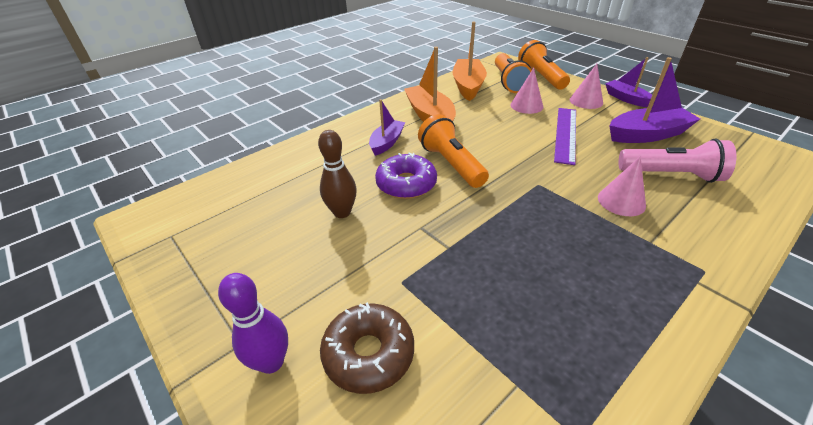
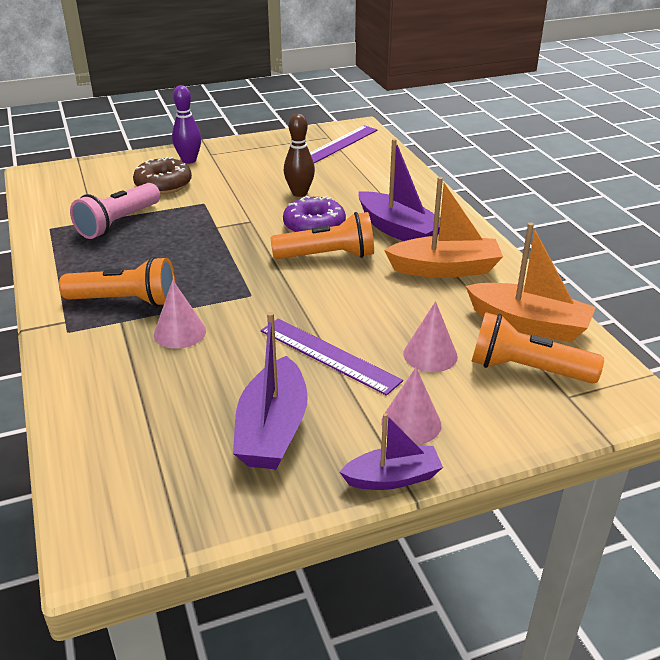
camera: 110 degrees right, 5 degrees down
purple boat [369,99,405,156] -> purple boat [358,139,440,241], size x1.58
orange flashlight [518,40,570,90] -> orange flashlight moved to [59,257,176,307]
pink flashlight [619,139,736,183] -> pink flashlight moved to [70,183,160,239]
none -> purple ruler [310,126,378,163]

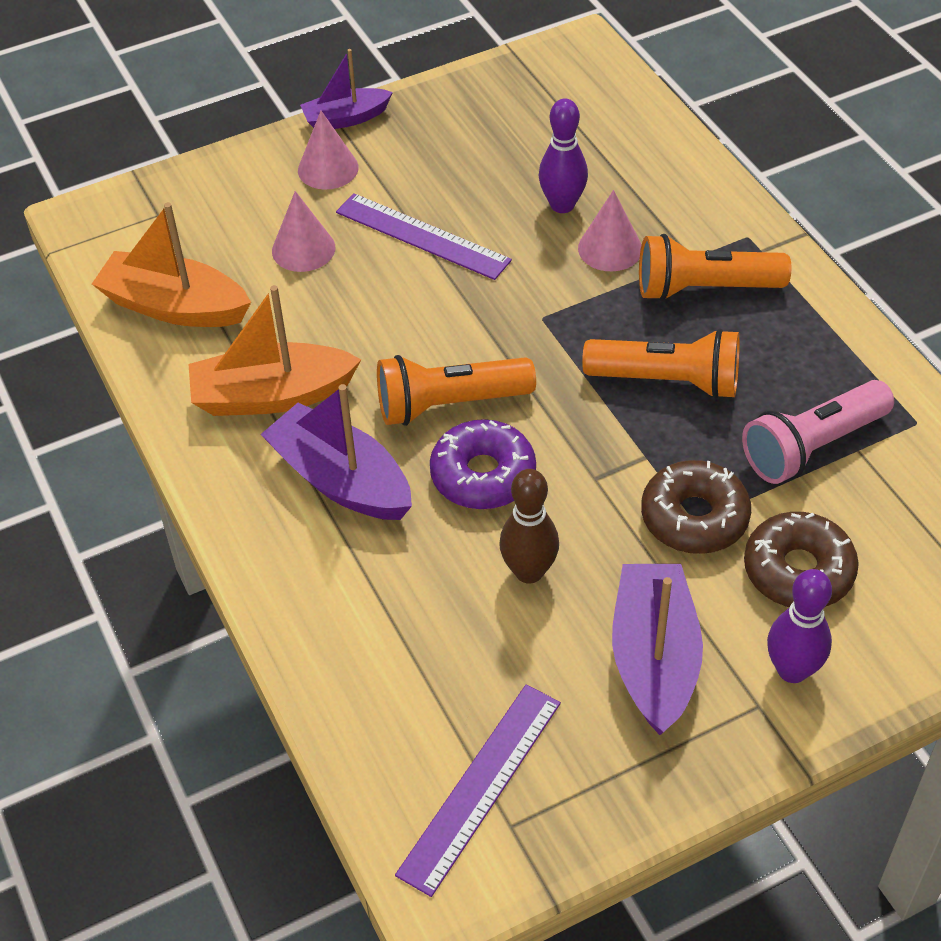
camera: 175 degrees right, 15 degrees up
pink flashlight [70,183,160,239] -> pink flashlight turned 150 degrees counterclockwise [742,380,894,484]
purple boat [233,312,308,470] -> purple boat moved to [612,564,703,735]
orange flashlight [471,312,604,384] -> orange flashlight moved to [582,328,740,399]
none -> purple bowling pin [539,99,588,213]
none -> brown donut [641,460,751,554]

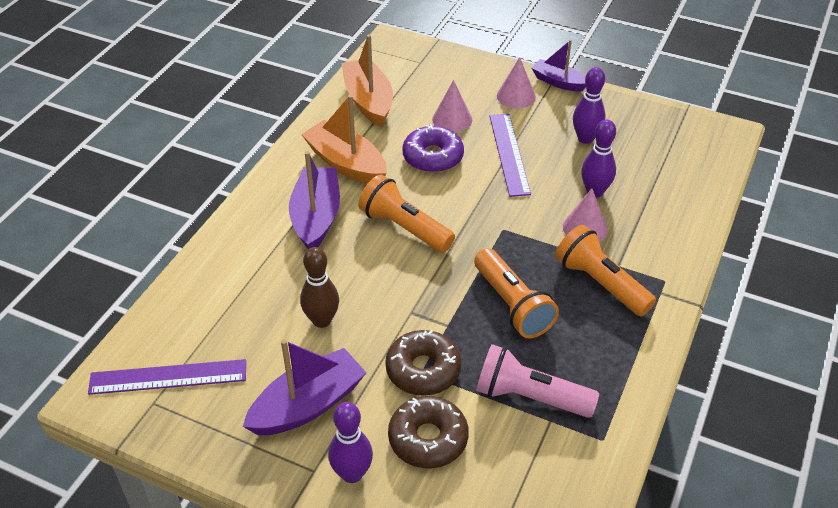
camera: 50 degrees right, 5 degrees down
purple donut [430,419,536,510] -> purple donut moved to [402,124,464,173]
none -> purple bowling pin [573,67,606,144]

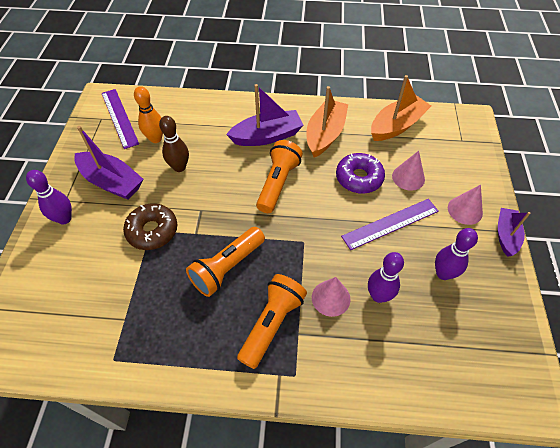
camera: 70 degrees right, 10 degrees up
brown donut [388,396,469,468] -> none
pink flashlight [476,344,599,418] -> none
none -> orange bowling pin [134,86,163,143]

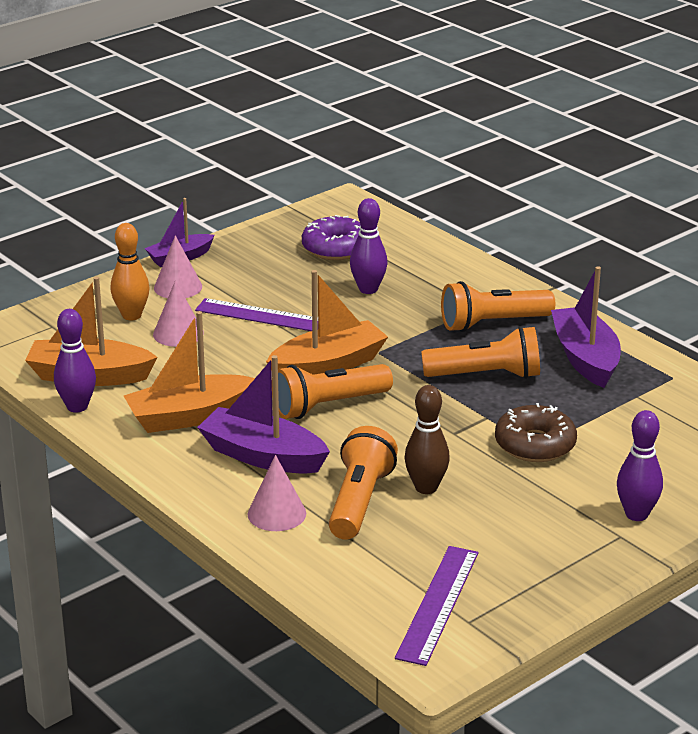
camera: 135 degrees left, 25 degrees down
purple boat [74,126,143,199] -> purple boat moved to [551,266,621,388]
orange bowling pin [134,86,163,143] -> orange bowling pin moved to [111,223,150,320]
pink cone [312,277,351,317] -> pink cone moved to [248,455,306,531]
purple donut [336,153,385,194] -> purple donut moved to [302,215,361,260]
purple bowling pin [435,228,478,280] -> purple bowling pin moved to [54,309,96,413]
none -> orange boat [266,270,388,375]
none -> orange flashlight [329,426,398,540]

